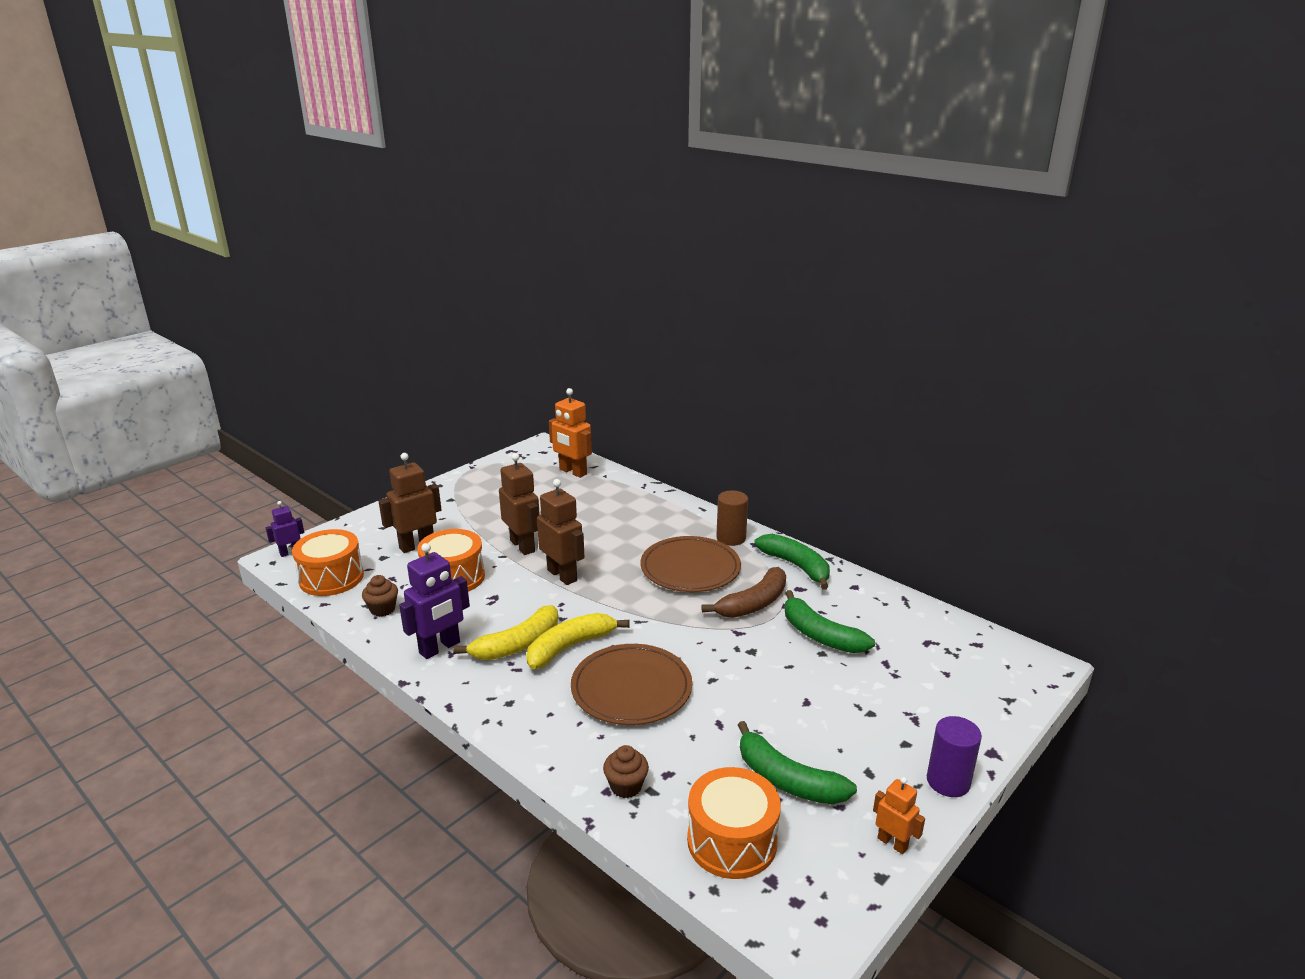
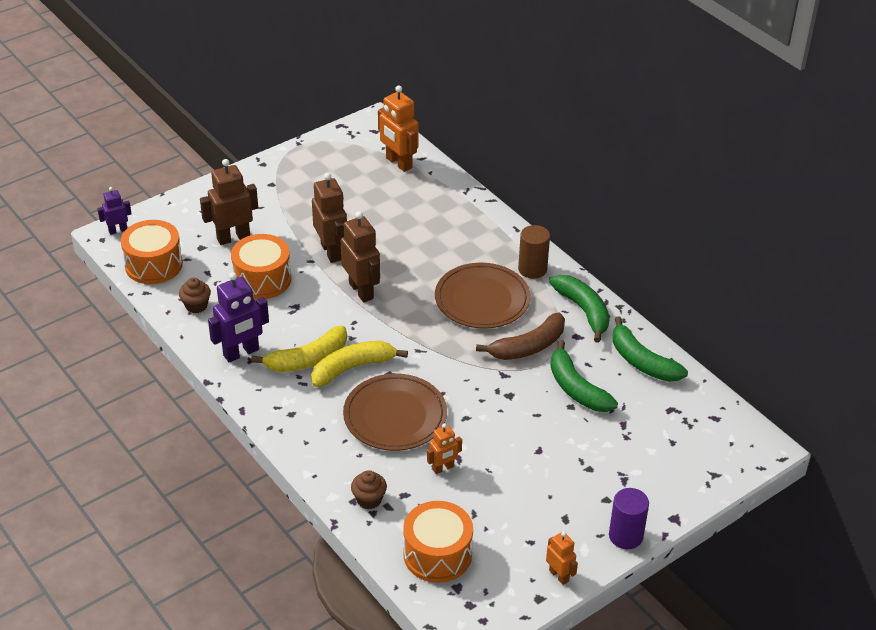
camera: 10 degrees right, 15 degrees up
green banana [738,721,857,804] -> green banana moved to [613,316,688,382]
none -> orange robot [427,423,462,474]

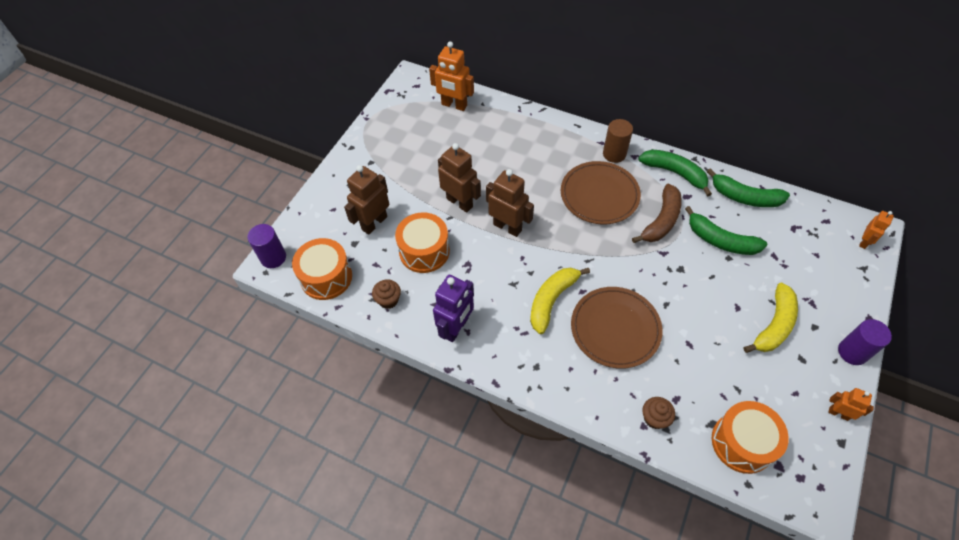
camera: 25 degrees left, 15 degrees up
purple robot [97,187,132,235] -> purple cylinder [247,224,286,268]
yellow banana [251,326,347,372] -> yellow banana moved to [744,283,798,353]
orange robot [427,423,462,474] -> orange robot moved to [859,211,894,249]

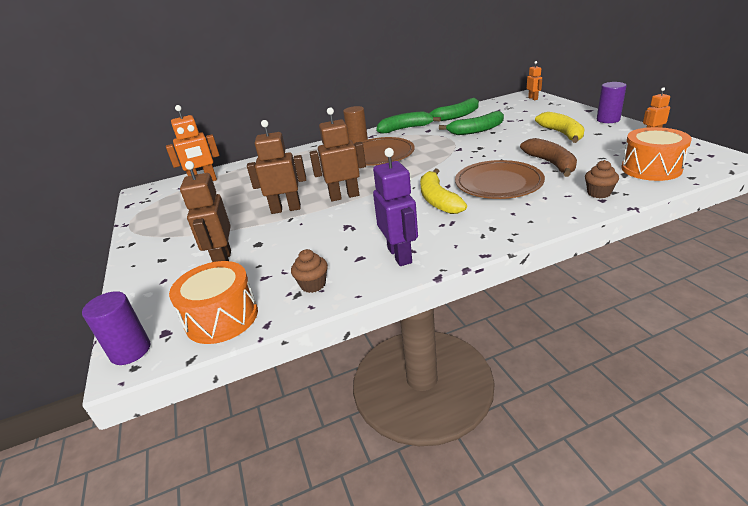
camera: 45 degrees left, 25 degrees down
orange drum [395,212,450,273] -> none
brown banana [632,183,682,243] -> brown banana moved to [520,138,577,177]

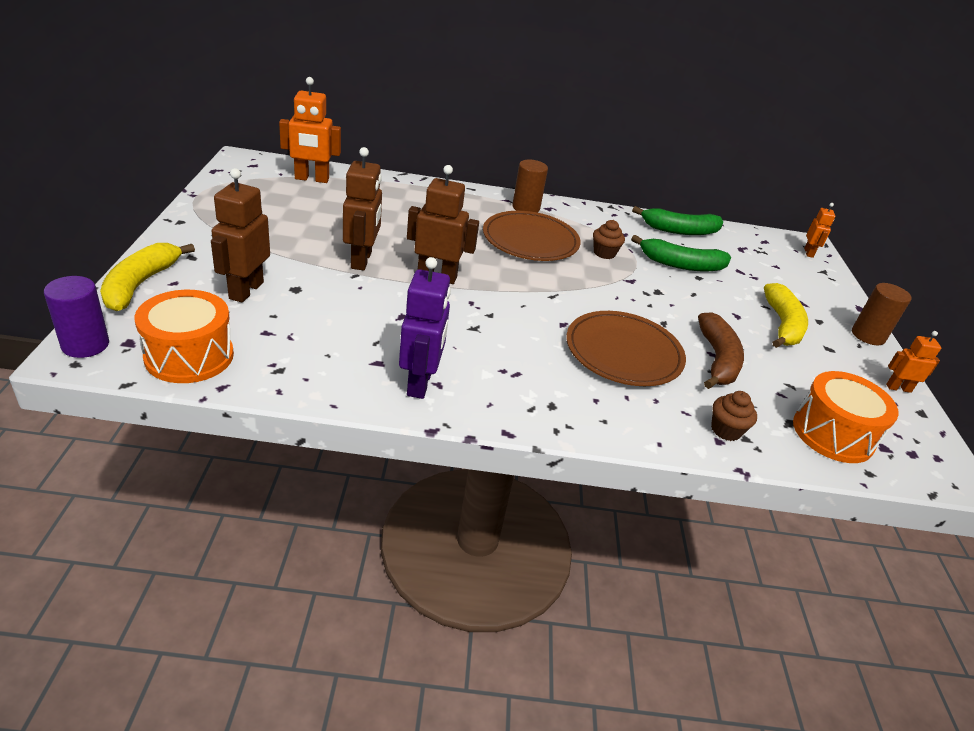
camera: 15 degrees right, 5 degrees up
brown robot [247,120,306,214] -> brown robot turned 75 degrees clockwise [343,147,382,271]
brown cupcake [291,249,328,293] -> brown cupcake moved to [593,220,625,259]
green banana [377,111,441,134] -> none
yellow banana [420,169,467,214] -> yellow banana moved to [100,243,195,311]
purple cylinder [597,82,627,123] -> brown cylinder [852,283,912,346]

